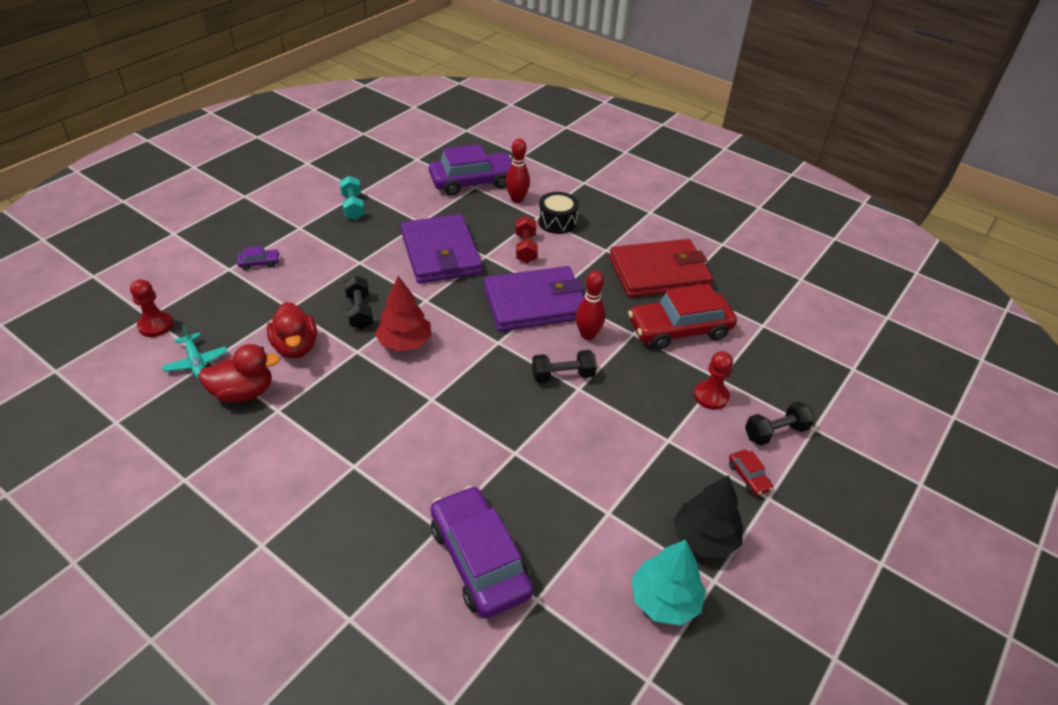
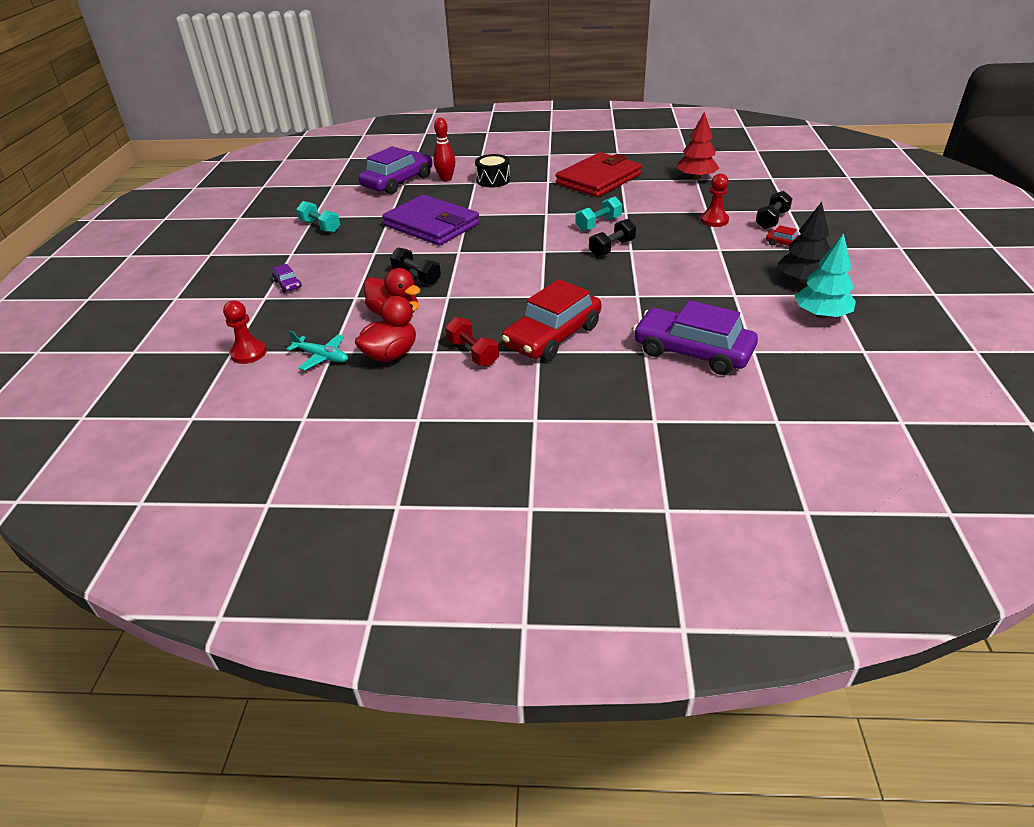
camera: 30 degrees left, 5 degrees down
purple car [237,246,280,270] -> purple car turned 105 degrees clockwise [272,264,301,293]
red tree [375,276,432,352] -> red tree moved to [677,111,719,180]
purple wallet [484,266,584,332] -> none
red dumbbell [515,216,538,263] -> red dumbbell moved to [445,317,499,366]
red bowling pin [576,270,605,340] -> turquoise dumbbell [575,197,622,231]
red car [628,284,737,350] -> red car moved to [502,279,601,361]

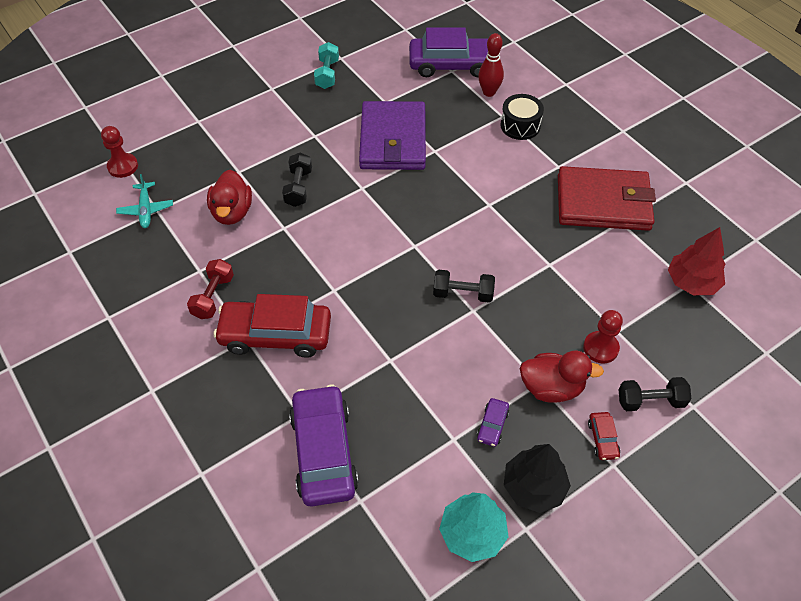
camera: 50 degrees right, 15 degrees up
purple car [272,264,301,293] -> purple car moved to [477,398,509,447]
red duck [355,296,420,362] -> red duck moved to [520,350,604,403]
turquoise dumbbell [575,197,622,231] -> none

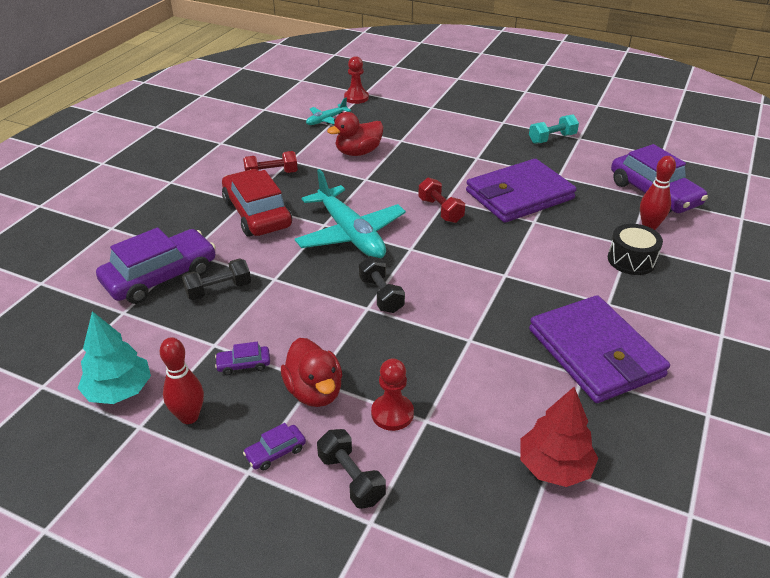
camera: 60 degrees right, 15 degrees down
black dumbbell [282,152,312,207] -> black dumbbell moved to [182,258,251,300]
black tree [504,444,571,513] -> red bowling pin [160,337,204,424]
red wallet [558,166,656,231] -> purple wallet [529,295,670,403]
red car [588,412,620,460] -> purple car [243,423,306,471]
none -> turquoise plane [295,169,406,258]
none -> red dumbbell [418,178,465,223]

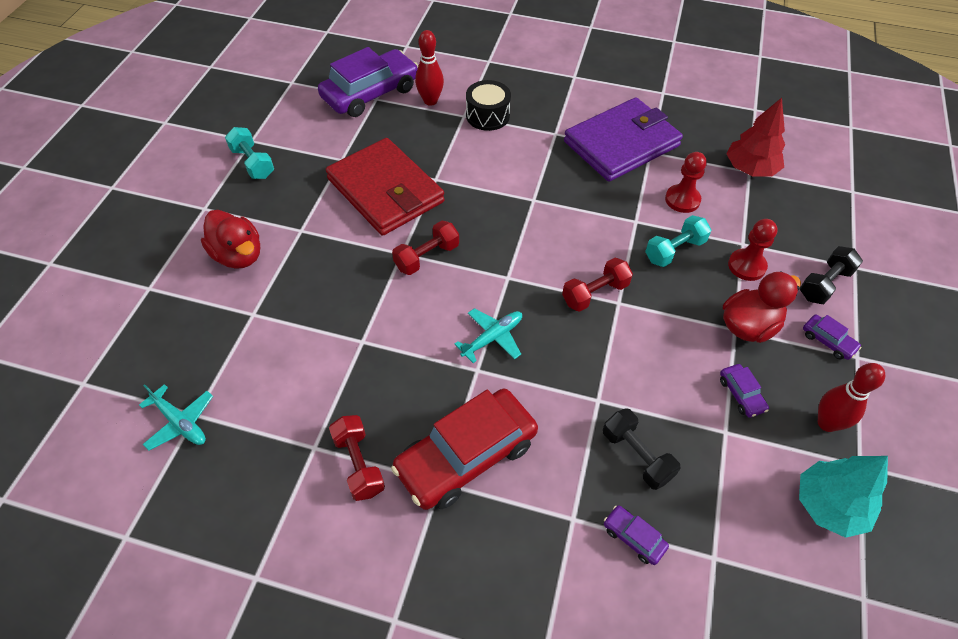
camera: 100 degrees left, 15 degrees up
purple car [96,227,216,304] -> purple car [604,505,669,565], size x0.42
turquoise plane [295,169,406,258] -> turquoise plane [455,308,522,363], size x0.49
red duck [327,112,383,156] -> red duck moved to [201,210,260,269]
red pawn [344,56,369,104] -> red pawn moved to [665,152,707,213]
black dumbbell [359,256,405,313] -> red dumbbell [562,258,633,312]
purple wallet [466,159,577,223] -> red wallet [326,138,445,236]
none -> turquoise dumbbell [645,215,711,267]

